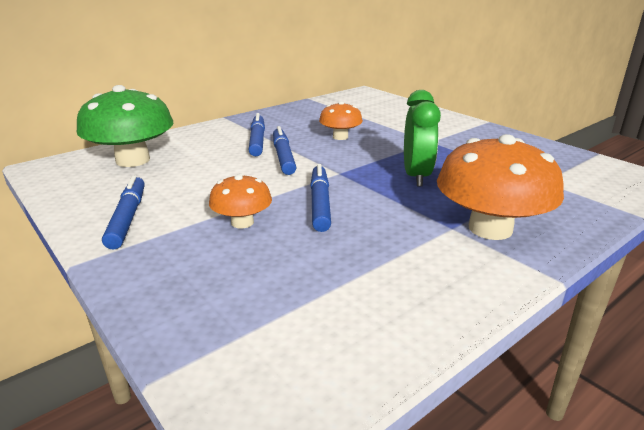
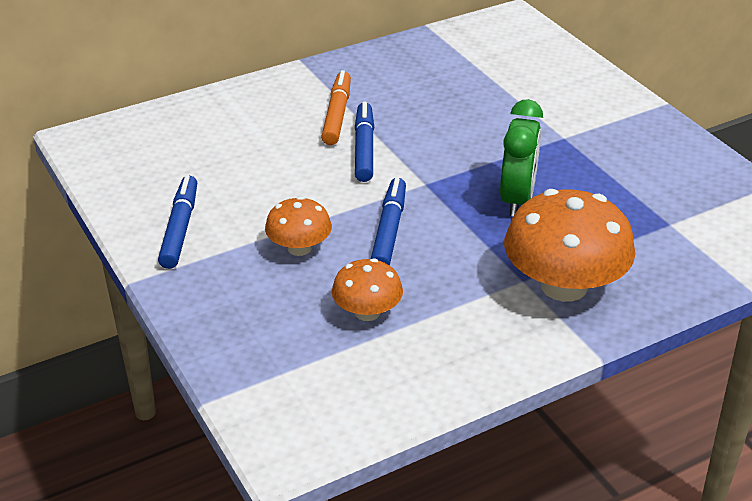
camera: 10 degrees right, 10 degrees up
green mushroom [77,85,173,167] -> none
blue marker [248,113,265,156] -> orange marker [321,70,351,145]
orange mushroom [319,101,363,140] -> orange mushroom moved to [332,259,403,321]

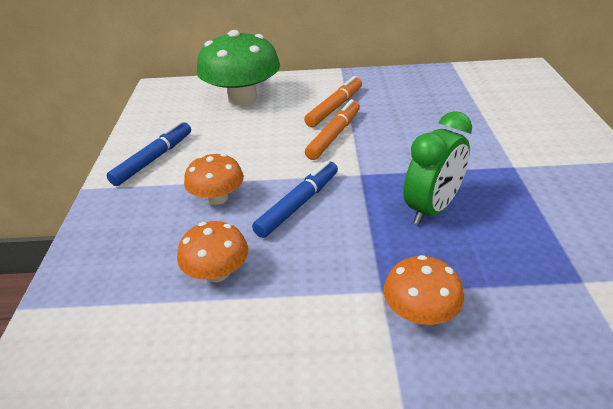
camera: 30 degrees right, 0 degrees up
blue marker [355,102,374,182] -> orange marker [305,99,360,160]
orange mushroom [504,189,635,302] -> orange mushroom [384,255,464,325], size x0.54
none -> green mushroom [197,30,280,105]

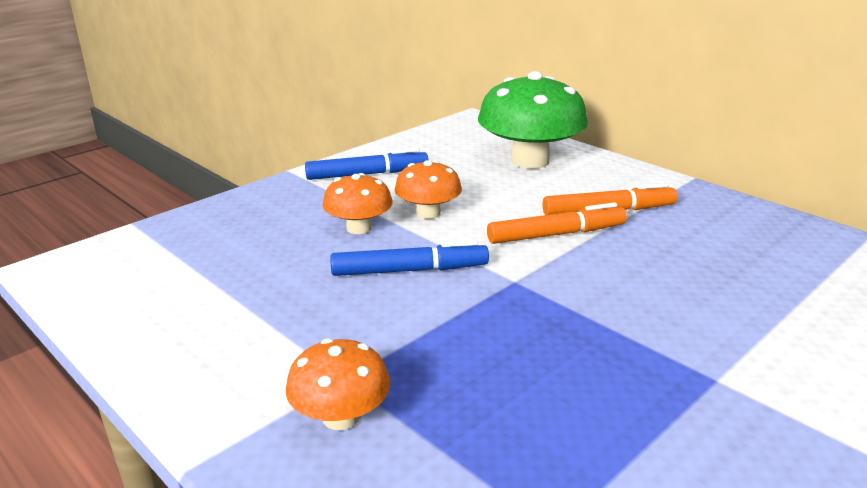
camera: 45 degrees right, 10 degrees down
orange mushroom [177,221,248,282] -> orange mushroom moved to [394,160,462,219]
green clock [403,111,472,225] -> none

